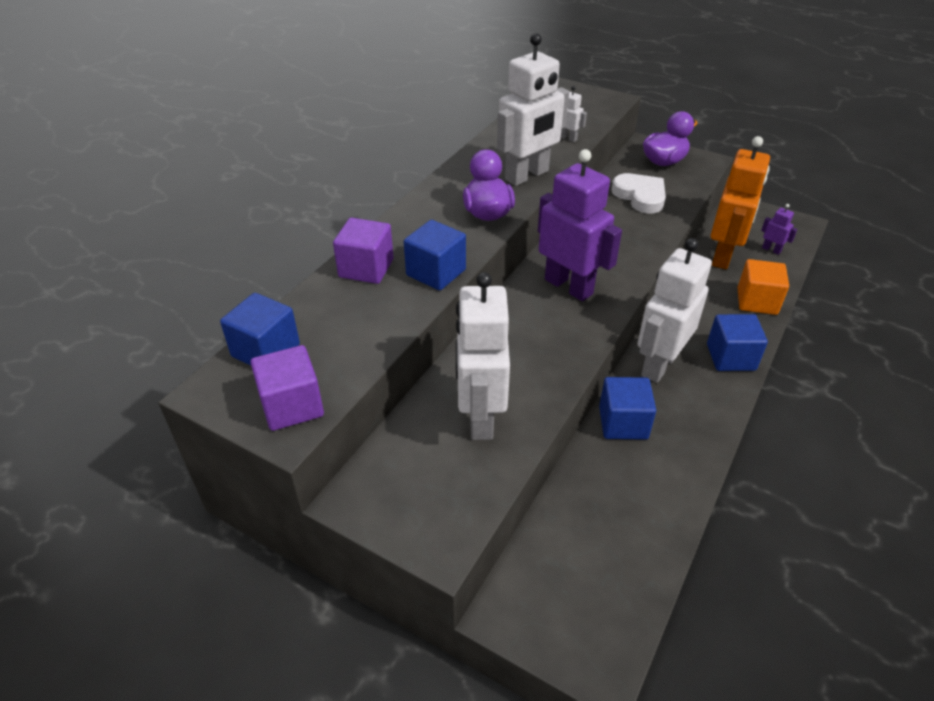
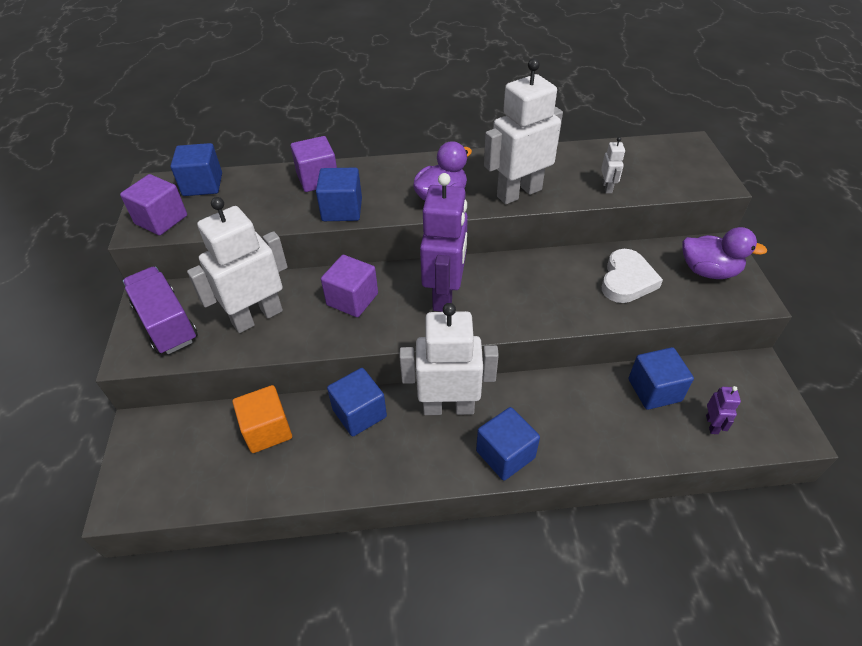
camera: 55 degrees right, 5 degrees up
white robot [497,33,569,186] -> white robot turned 135 degrees clockwise [484,58,563,204]
orange robot [711,136,770,269] -> blue cube [628,347,694,410]
orange cube [737,259,789,315] -> orange cube moved to [232,385,292,453]
none -> purple truck [123,267,198,354]
none -> purple cube [321,255,378,317]

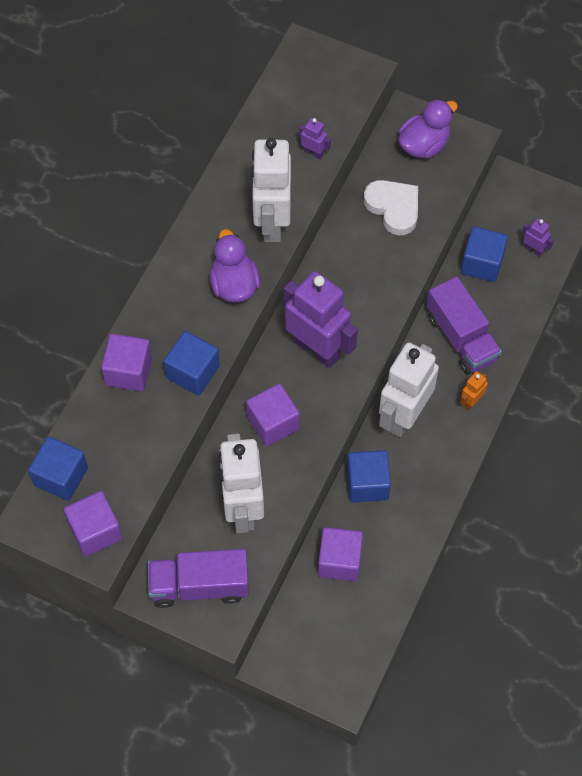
camera: 60 degrees left, 15 degrees up
orange cube [232,385,292,453] -> purple cube [318,527,363,581]
blue cube [476,407,540,481] -> orange robot [460,371,488,410]
white robot [601,137,625,193] -> purple robot [299,118,331,159]
none -> purple truck [427,276,502,375]

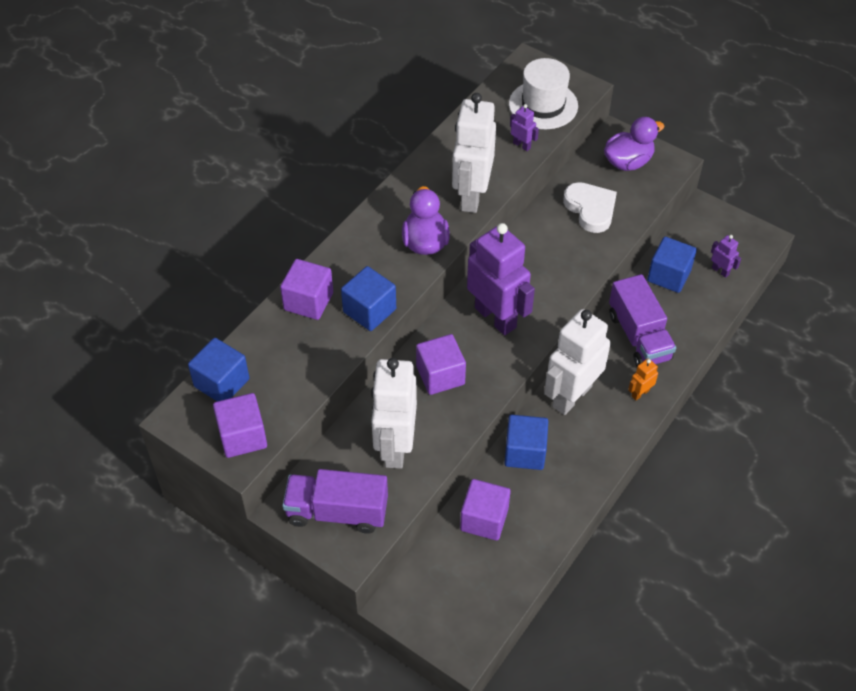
camera: 10 degrees right, 10 degrees down
none -> white hat [509,58,578,129]

